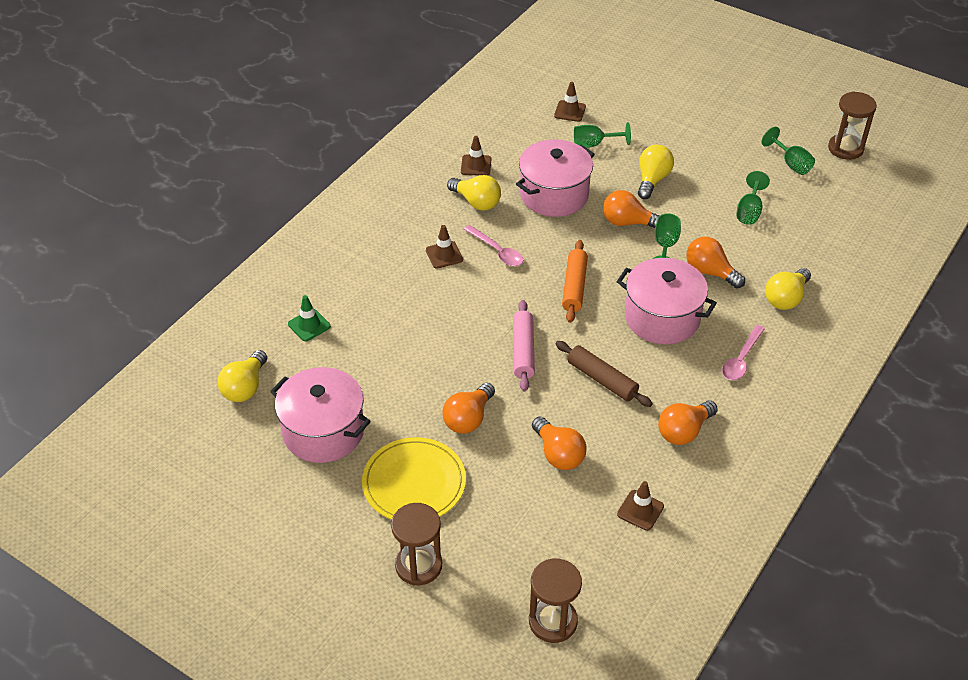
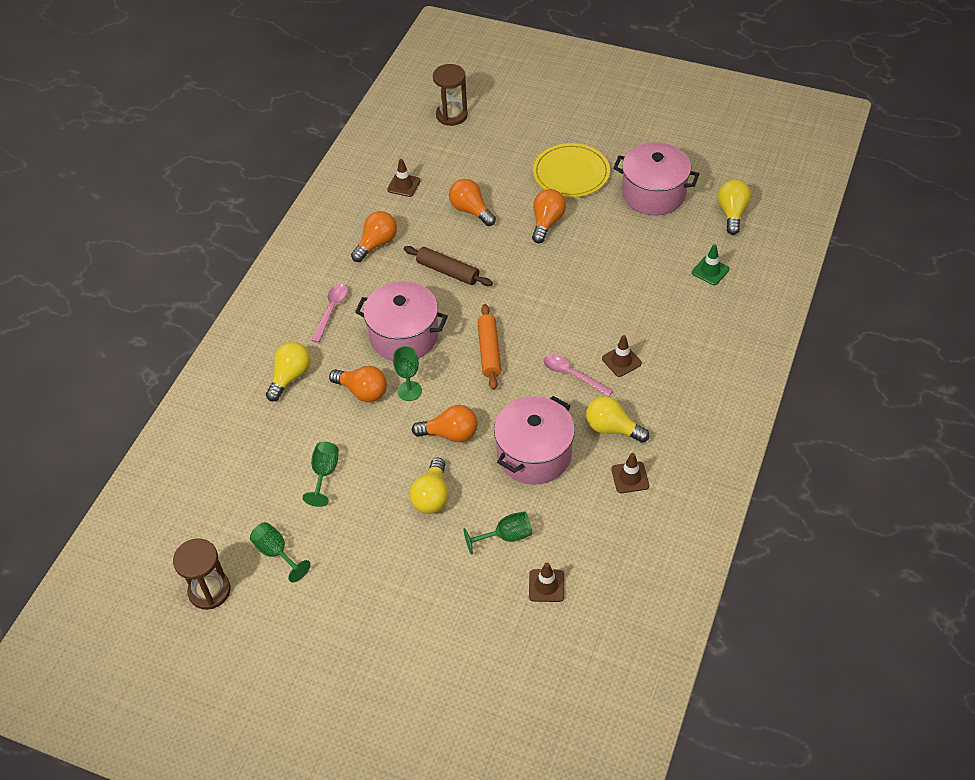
camera: 170 degrees right, 5 degrees up
brown hourglass [391,503,442,586] -> none
pink rolling pin [513,300,535,392] -> none

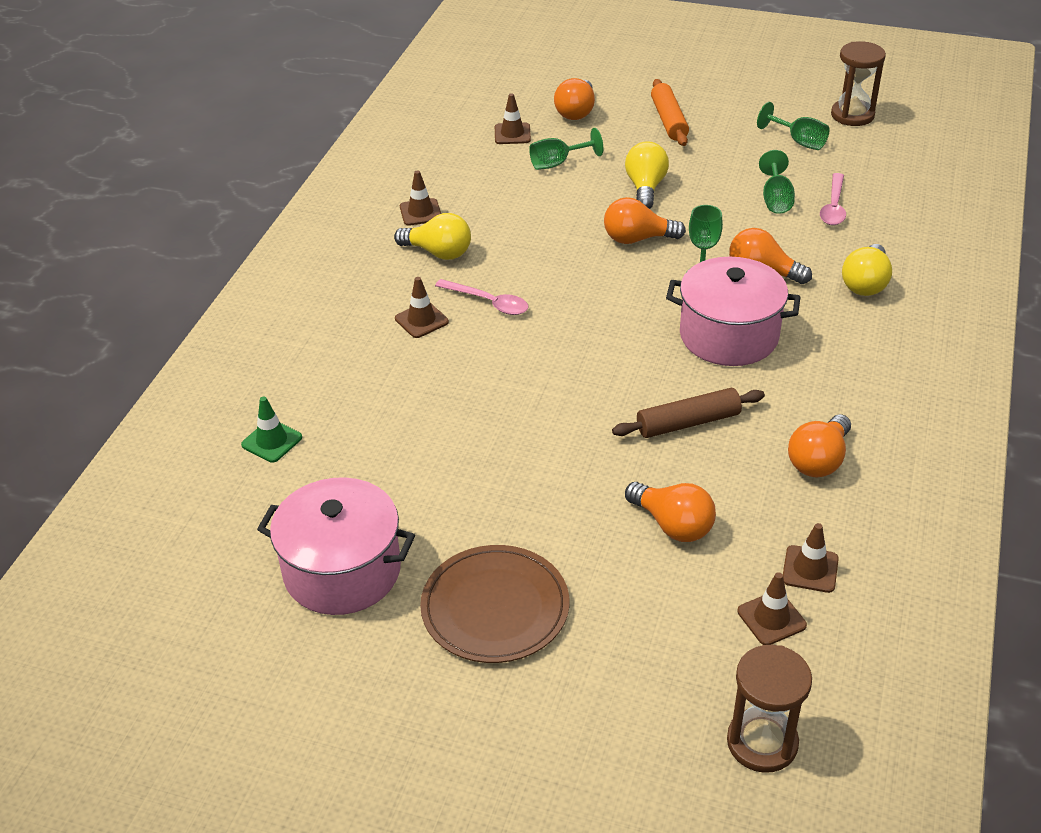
camera: 175 degrees right, 10 degrees down
pink spoon [311,284,348,343] -> pink spoon moved to [820,173,846,225]
brown rolling pin [404,246,493,286] -> brown rolling pin turned 45 degrees counterclockwise [612,388,765,438]
orange rolling pin [477,304,501,390] -> orange rolling pin moved to [651,79,689,146]
pink pot [494,396,575,484] -> none
orange light bulb [532,189,566,244] -> orange light bulb moved to [554,78,595,120]
yellow plate [533,143,610,197] -> brown plate [420,545,569,663]
yellow light bulb [718,179,751,235] -> none
none -> brown traffic cone [737,572,807,645]

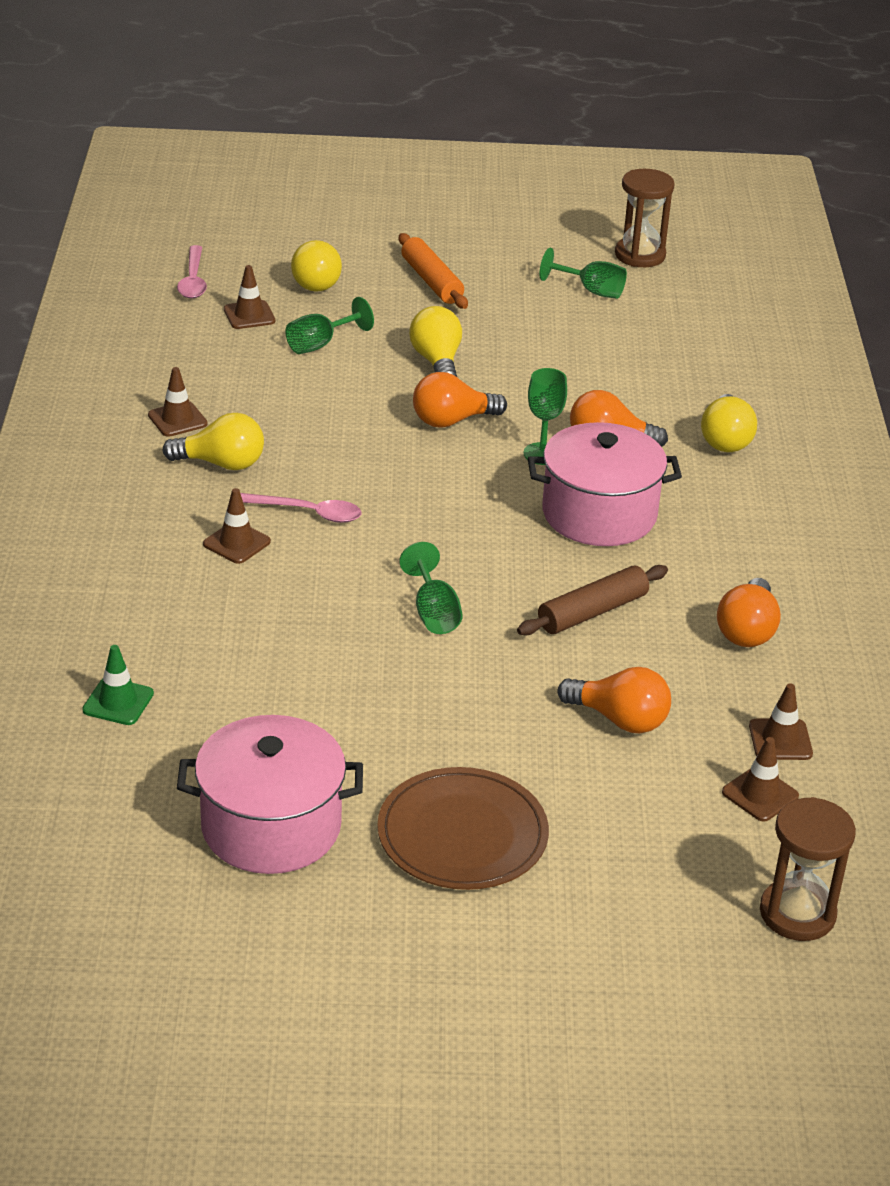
camera: 20 degrees left, 5 degrees down
orange light bulb [554,78,595,120] -> yellow light bulb [291,240,342,292]
green goblet [759,150,795,214] -> green goblet moved to [399,542,463,634]
pink spoon [820,173,846,225] -> pink spoon moved to [177,245,207,298]

